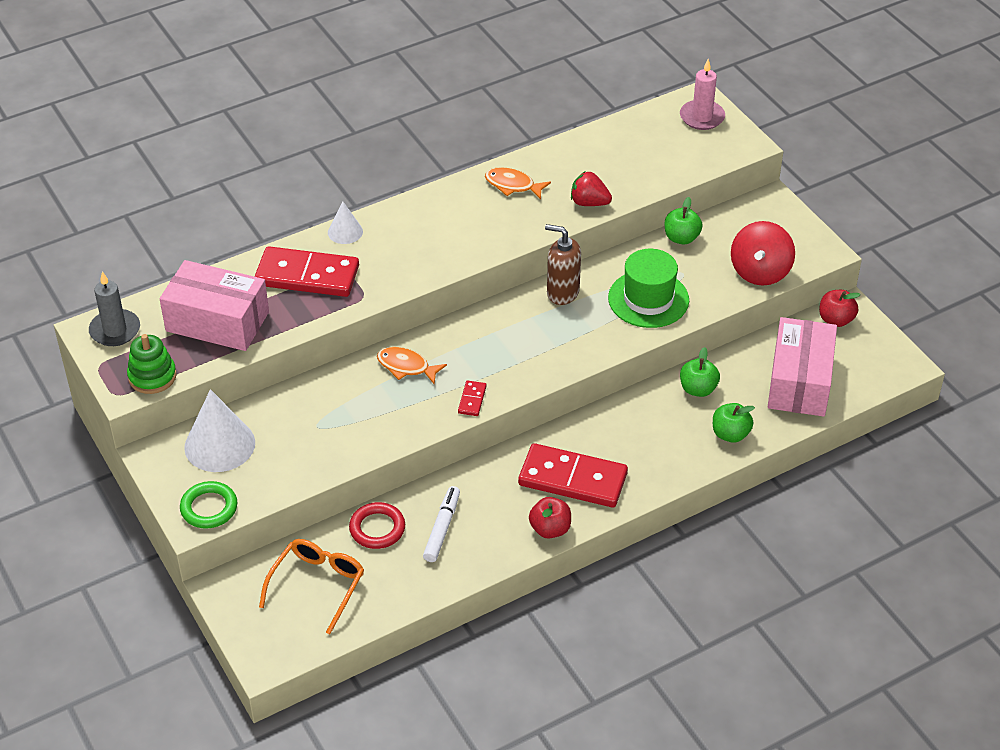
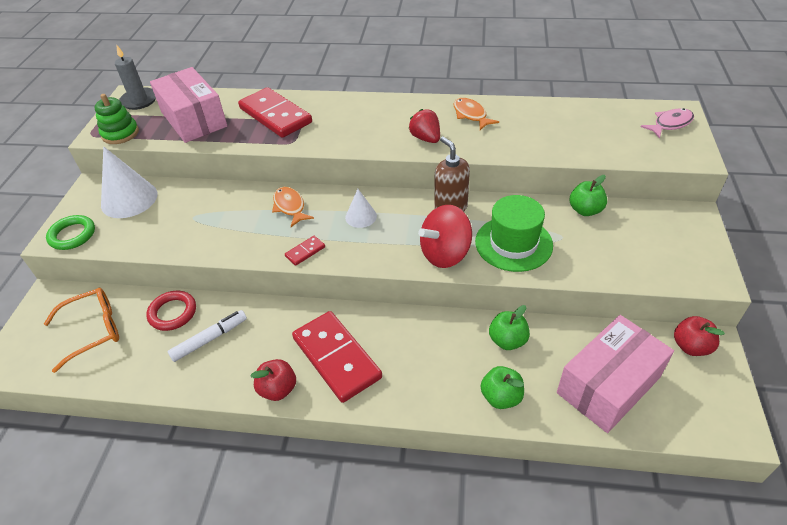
camera: 40 degrees right, 0 degrees up
white cone [328,201,363,244] -> white cone moved to [345,189,377,228]
red strawberry [571,171,612,206] -> red strawberry moved to [408,109,440,143]
pink candle [680,59,725,130] -> pink fish [640,108,694,139]
red spinning top [731,221,795,285] -> red spinning top moved to [418,205,472,268]

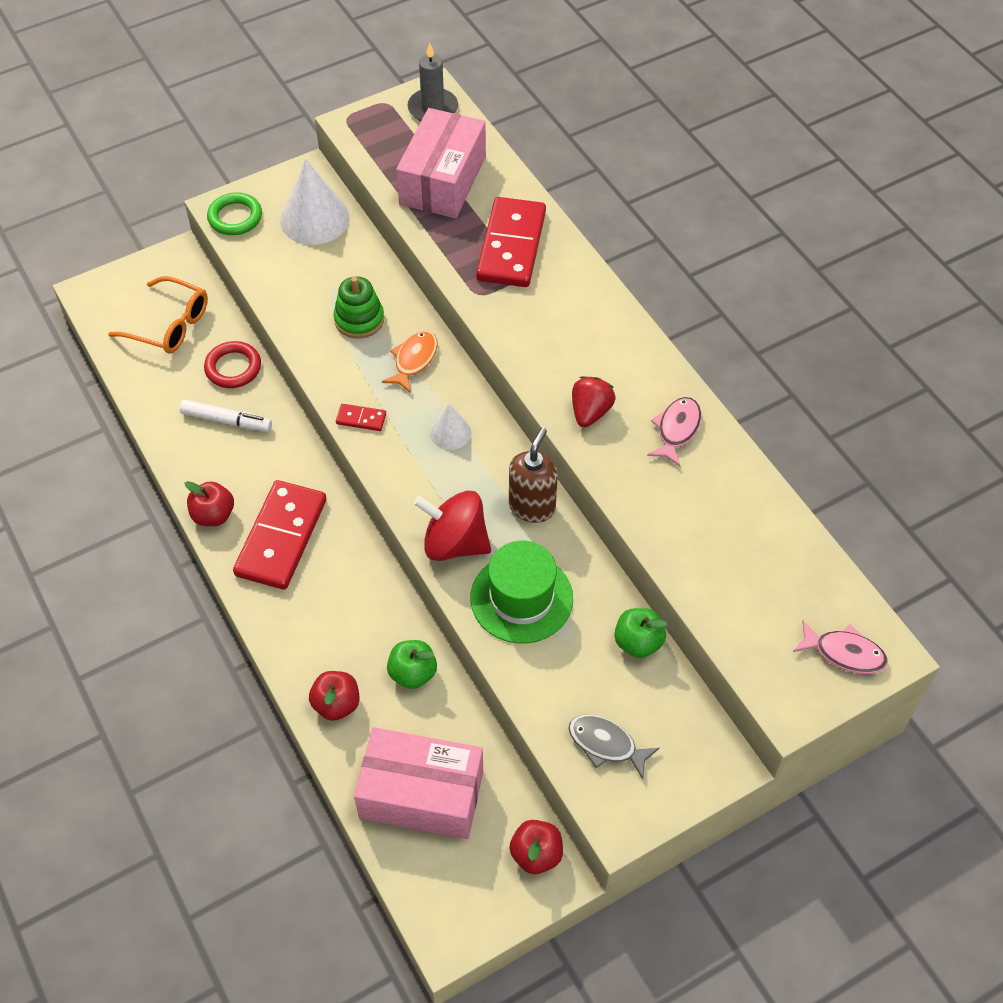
camera: 50 degrees right, 10 degrees up
green stacking toy [94,94,139,144] -> green stacking toy moved to [334,276,384,339]
orange fish [453,98,499,130] -> pink fish [647,397,701,467]
green apple [481,366,524,409] -> red apple [309,671,360,721]
none -> grey fish [569,715,660,779]

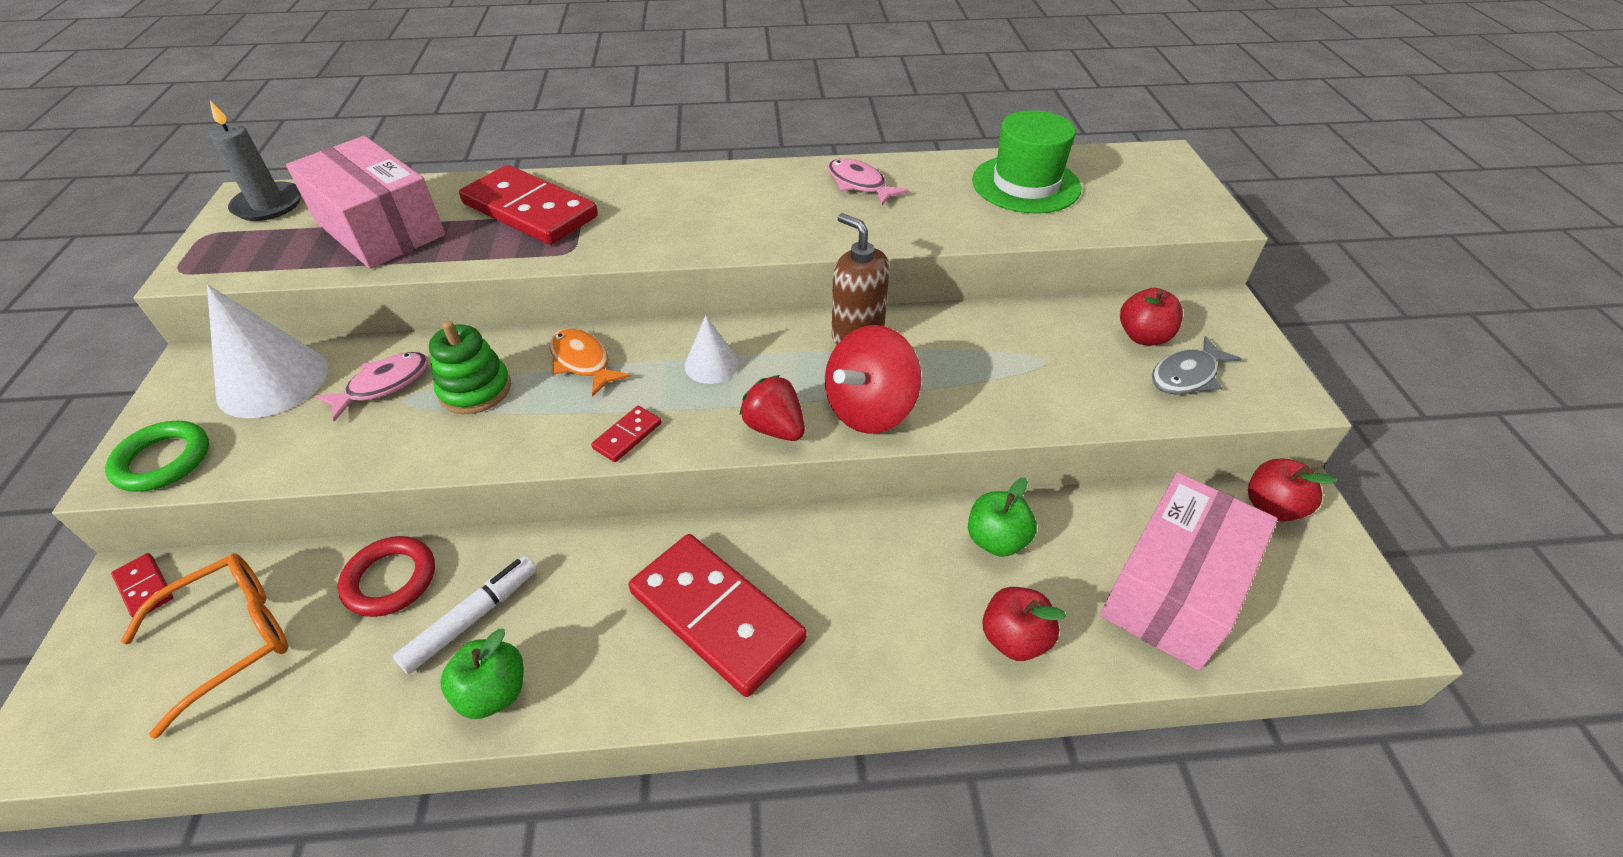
camera: 65 degrees left, 10 degrees down
red apple [185,481,234,526] -> red apple moved to [1120,288,1183,345]
green hat [470,541,573,644] -> green hat moved to [972,110,1081,214]
red strawberry [572,376,615,427] -> red strawberry moved to [740,375,805,441]
green apple [614,608,667,658] -> green apple moved to [440,629,523,719]
pink fish [793,620,888,674] -> pink fish moved to [315,352,429,422]
none -> red domino [111,553,173,618]

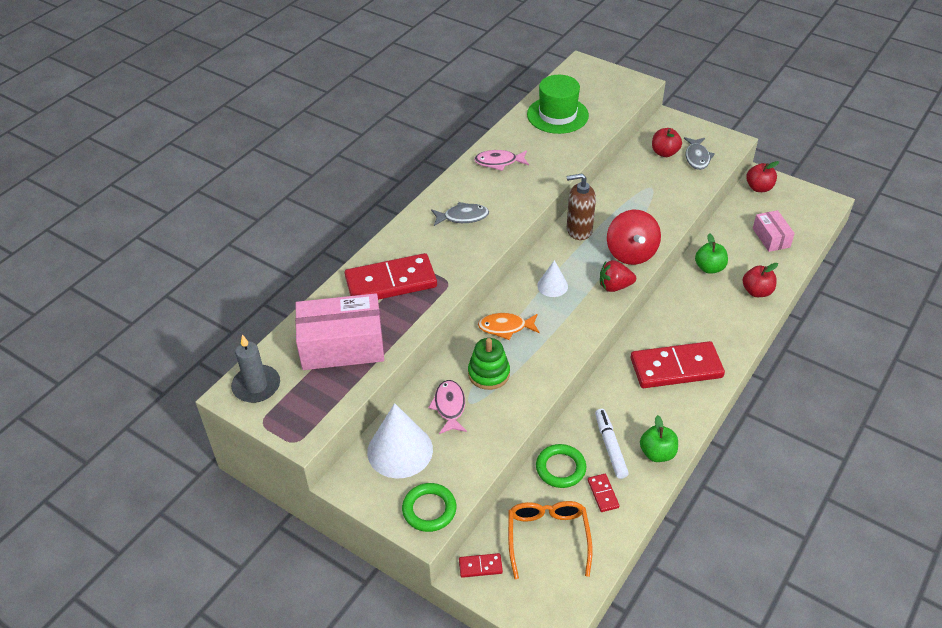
camera: 50 degrees left, 0 degrees up
red ring [338,536,435,617] -> green ring [536,444,586,488]
red domino [591,406,661,462] -> red domino moved to [588,474,620,512]
pink box [1100,472,1278,671] -> pink box [753,210,795,252], size x0.54
none -> grey fish [431,202,489,226]

